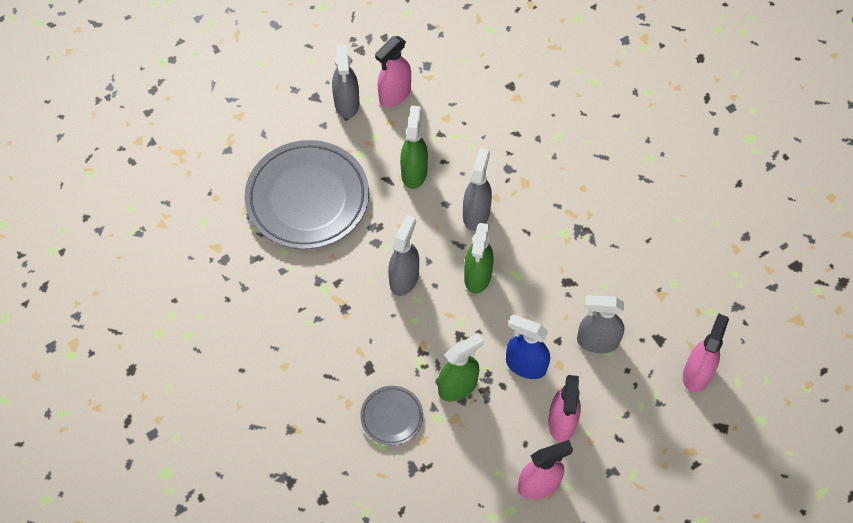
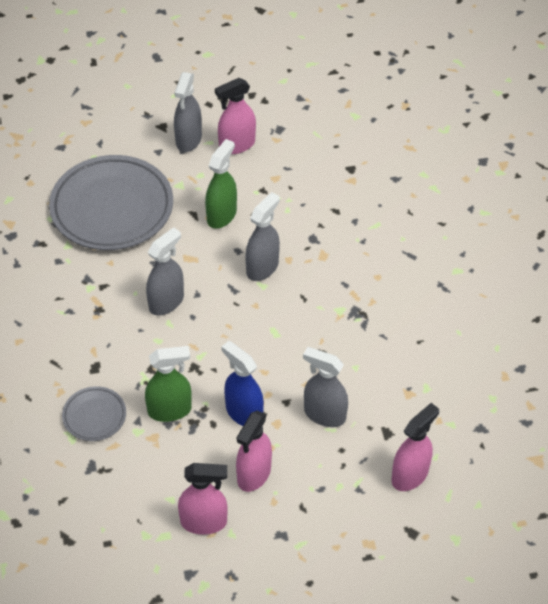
camera: 20 degrees right, 10 degrees down
green spray bottle [464,223,494,294] -> none

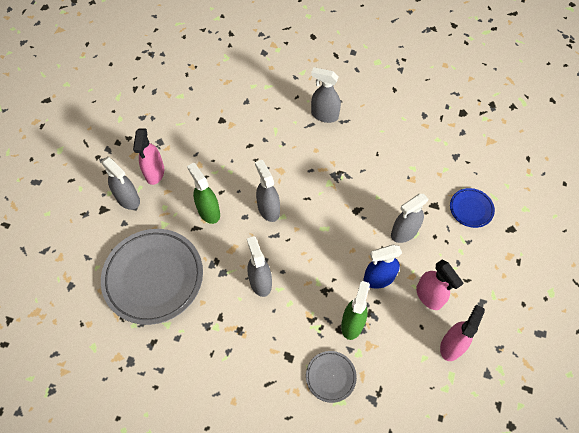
camera: 60 degrees left, 10 degrees up
pink spray bottle [391,403,439,491] -> blue plate [450,188,495,228]
none -> grey spray bottle [311,67,341,123]

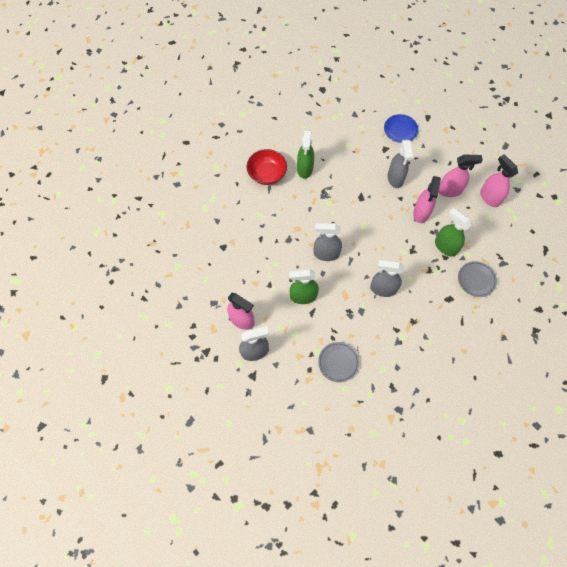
camera: 60 degrees left, 5 degrees up
grey plate [101,229,203,325] -> grey plate [318,342,359,382], size x0.47
grey spray bottle [311,67,341,123] -> red bowl [247,149,287,185]
blue spray bottle [363,245,402,289] -> pink spray bottle [413,176,441,223]
none -> green spray bottle [297,130,314,179]

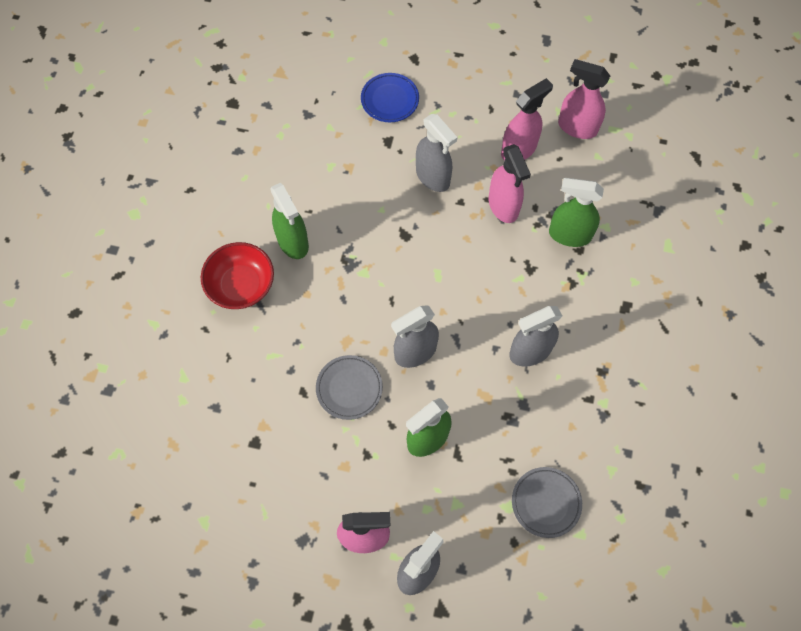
camera: 35 degrees left, 0 degrees up
grey plate [458,261,497,297] -> grey plate moved to [316,355,383,420]

